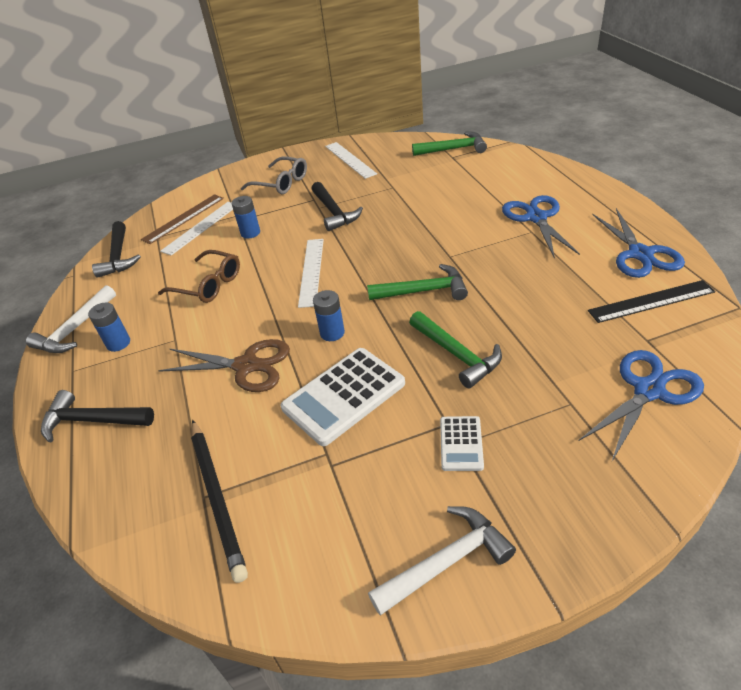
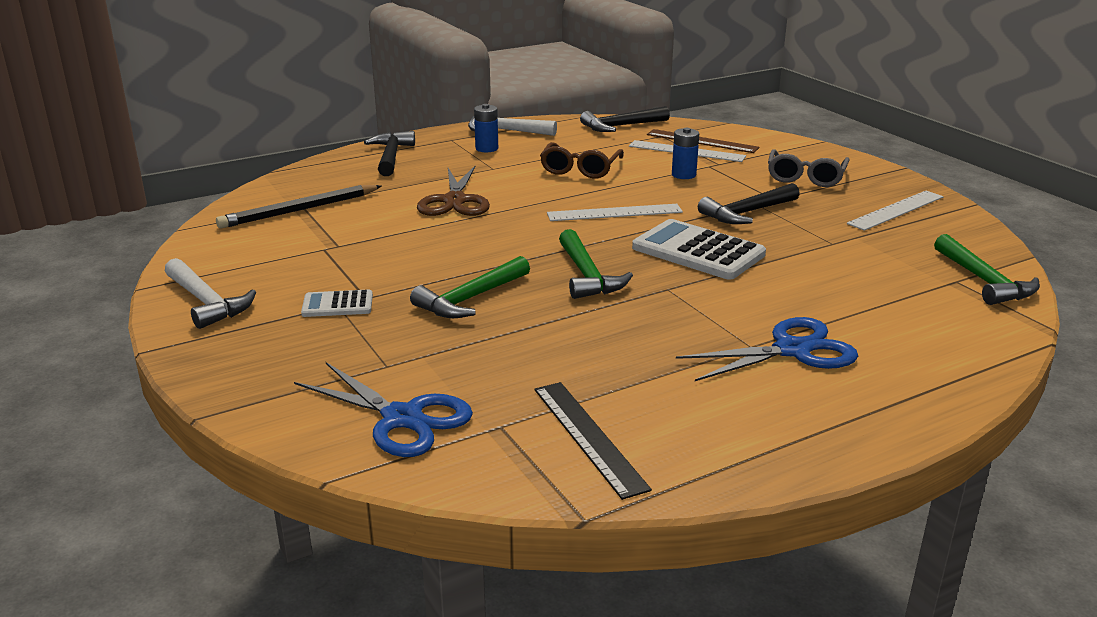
camera: 75 degrees right, 15 degrees down
white calculator [281,348,405,446] -> white calculator moved to [632,219,766,280]
blue battery [313,290,345,341] -> none
blue scissors [592,208,685,278] -> none

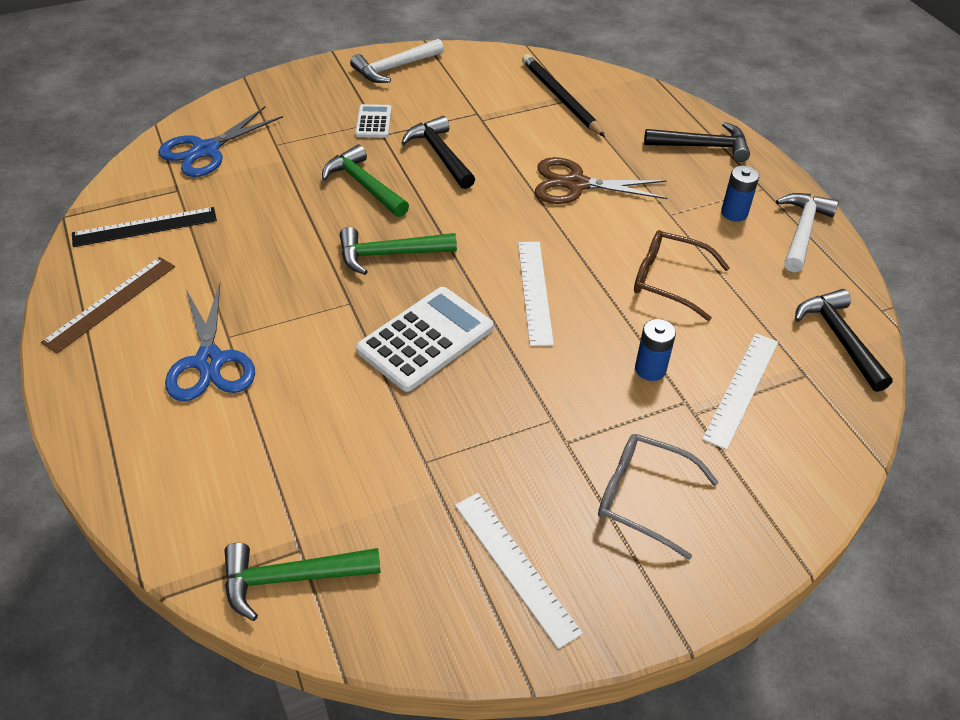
camera: 95 degrees right, 20 degrees up
brown ruler [647,129,760,153] -> brown ruler moved to [41,257,175,354]
black hammer [698,183,800,224] -> black hammer moved to [401,116,475,189]

